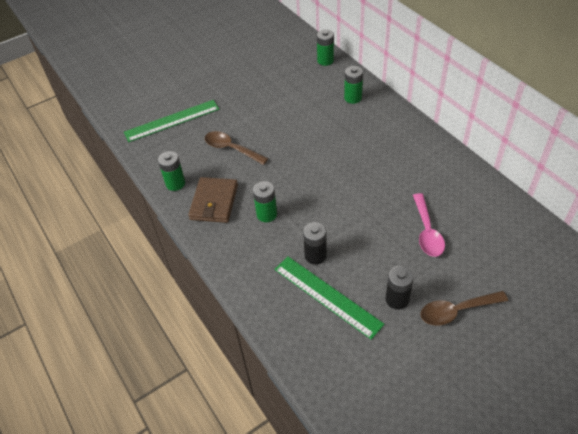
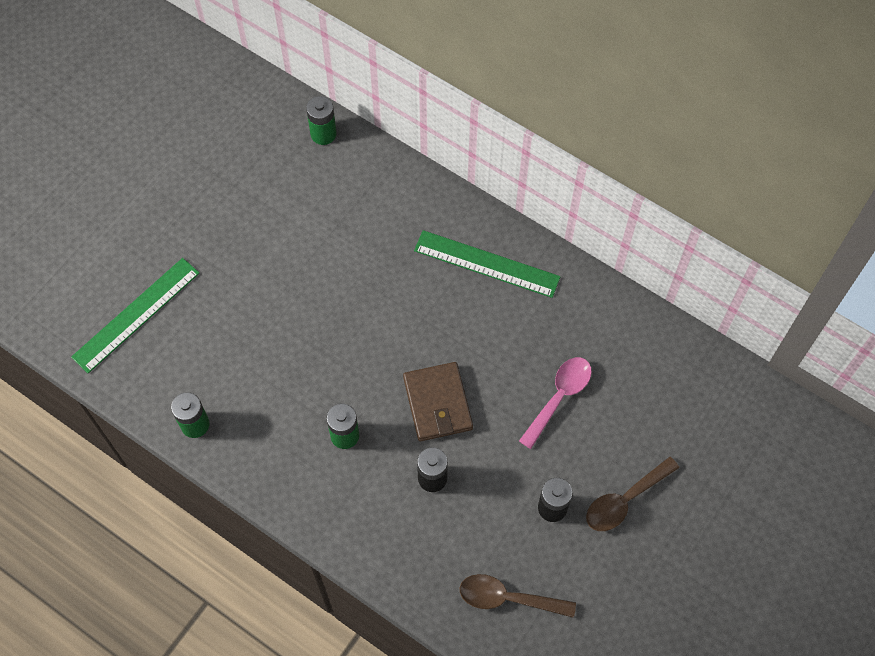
camera: 25 degrees left, 15 degrees up
brown wallet [188,177,238,223] -> brown wallet moved to [403,362,473,441]
brown spoon [205,131,268,165] -> brown spoon moved to [460,574,576,618]
green ruler [275,257,385,340] -> green ruler moved to [414,230,561,298]
green battery [344,66,363,104] -> none
pink spoon [413,193,445,257] -> pink spoon turned 120 degrees counterclockwise [519,357,592,449]

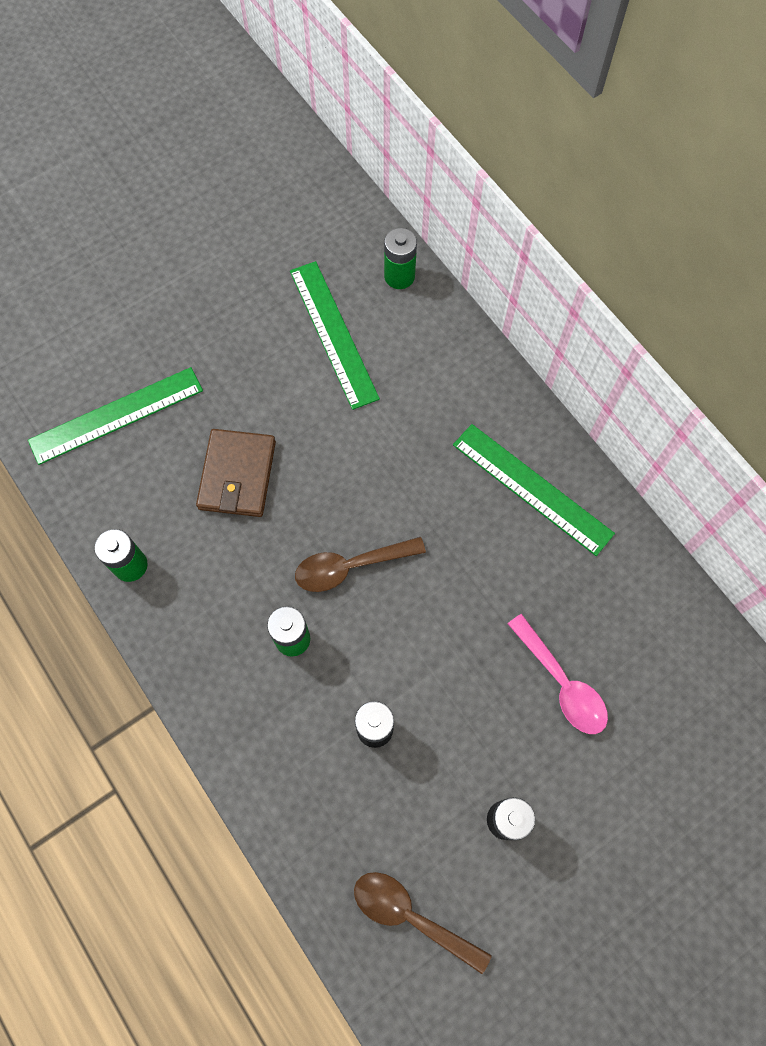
camera: 20 degrees right, 5 degrees up
brown wallet [403,362,473,441] -> brown wallet moved to [196,429,276,517]
pink spoon [519,357,592,449] -> pink spoon turned 90 degrees clockwise [508,614,608,734]
brown spoon [586,457,679,531] -> brown spoon moved to [295,537,426,592]
none -> green ruler [290,261,380,410]

